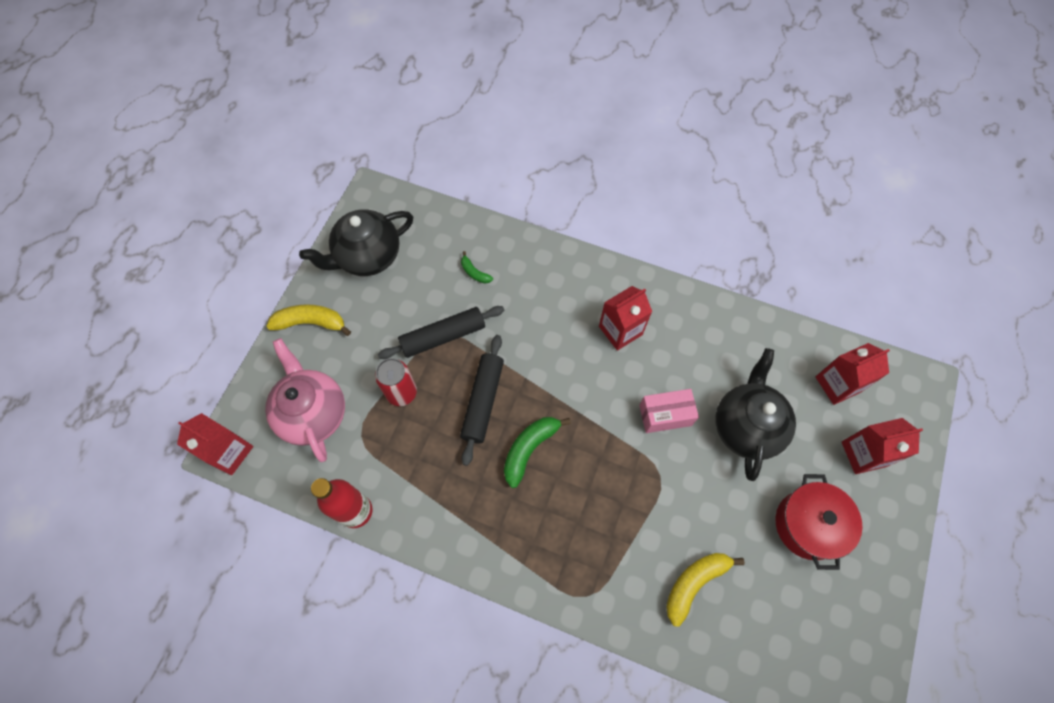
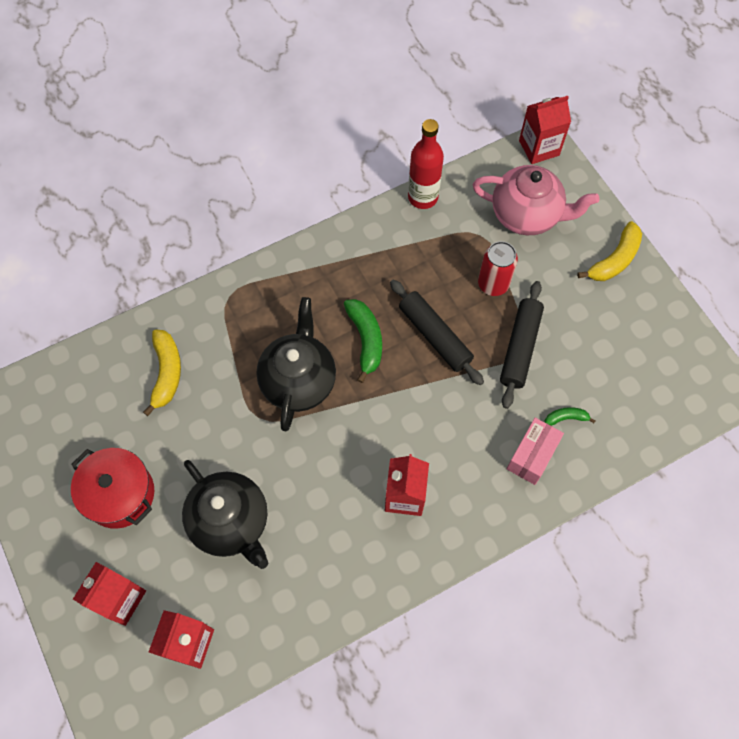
camera: 130 degrees right, 0 degrees up
black teapot [299,209,413,276] -> black teapot moved to [256,297,336,431]
pink box [639,389,699,433] -> pink box moved to [507,418,564,485]

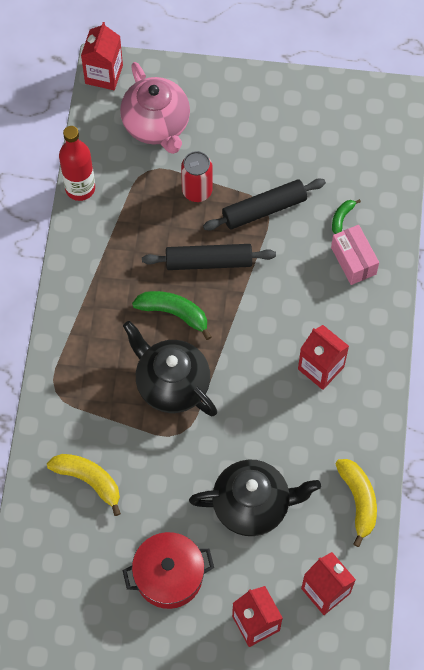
camera: 55 degrees left, 0 degrees up
pink teapot [473,165,600,235] -> pink teapot turned 105 degrees clockwise [120,62,190,154]
black rolling pin [500,281,544,409] -> black rolling pin turned 75 degrees counterclockwise [203,178,326,230]
yellow banana [577,221,642,281] -> yellow banana moved to [335,459,377,547]

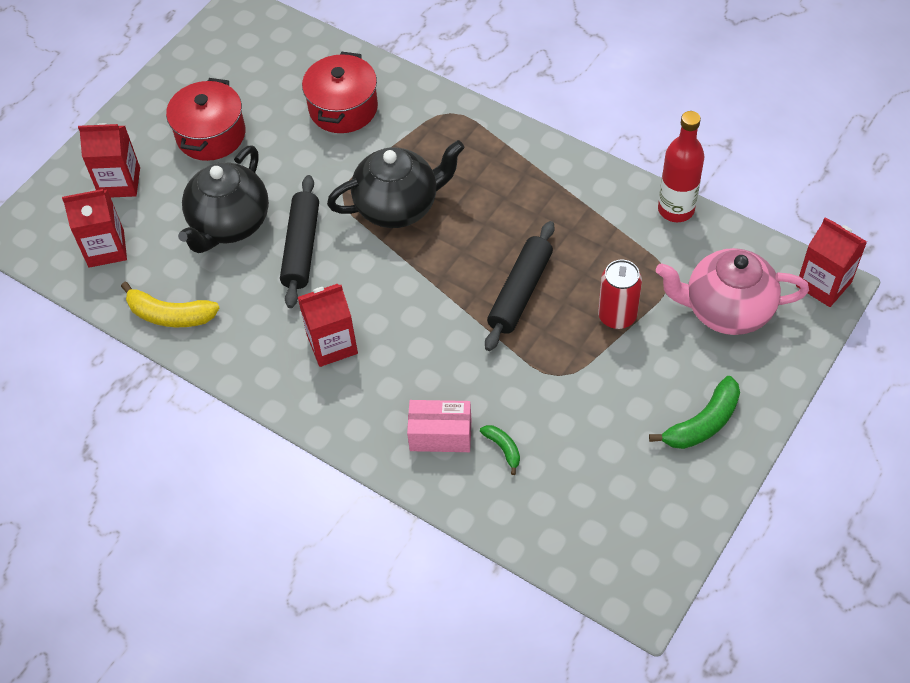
camera: 120 degrees right, 10 degrees down
yellow banana [47,454,121,516] -> red pot [302,52,378,133]
green banana [132,291,212,340] -> green banana moved to [649,376,740,449]
black rolling pin [203,178,326,230] -> black rolling pin moved to [280,175,319,308]

